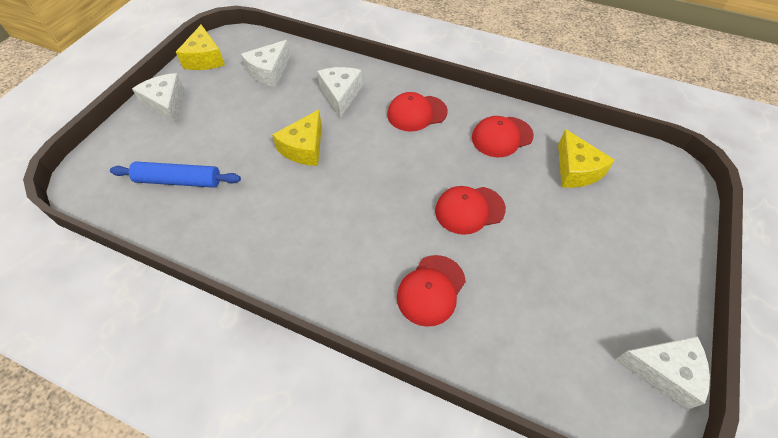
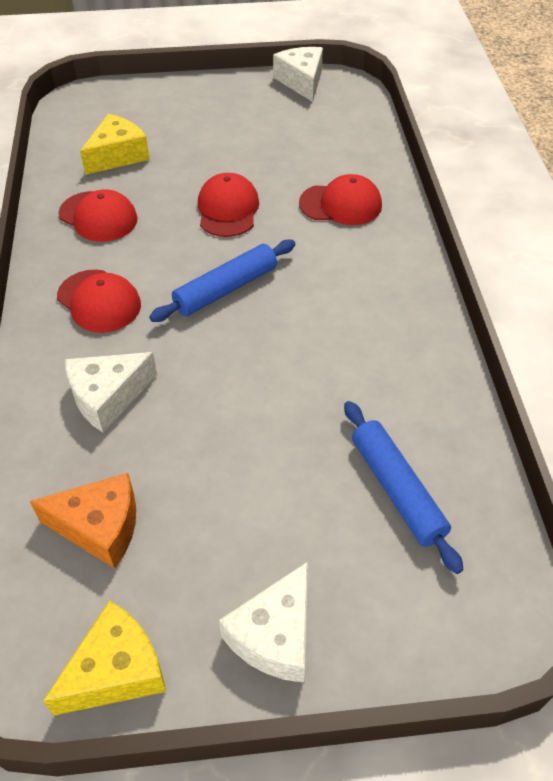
camera: 120 degrees left, 5 degrees down
white cheese [241,40,290,87] -> orange cheese [30,473,136,569]
yellow cheese [272,110,322,166] -> none
red cap [435,186,506,235] -> red cap turned 135 degrees counterclockwise [198,173,259,237]
none -> blue rolling pin [149,240,295,322]

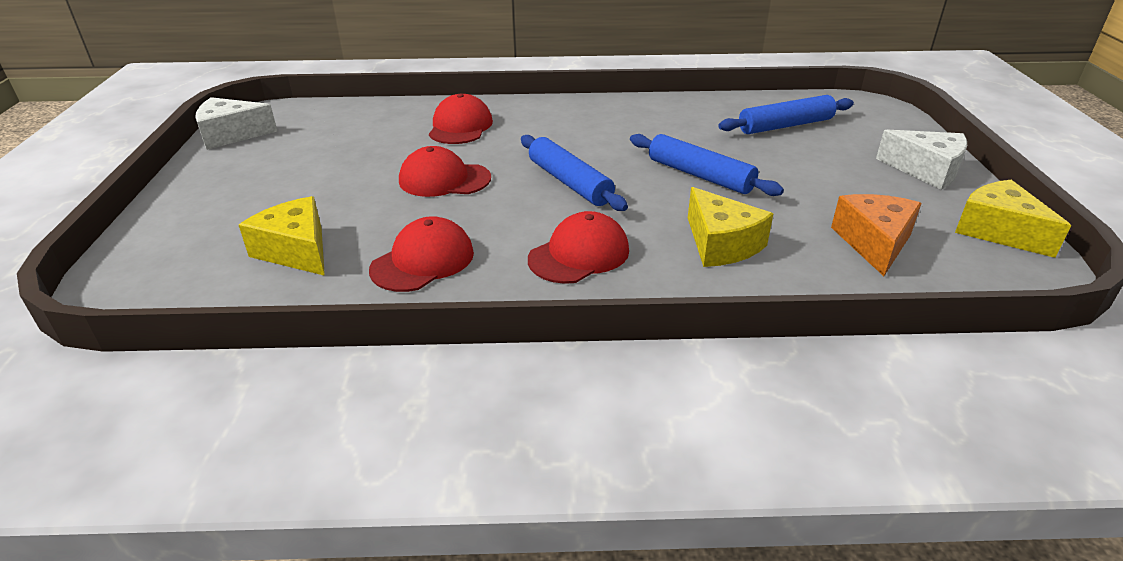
camera: 85 degrees left, 15 degrees down
white cheese [65,352,157,433] -> yellow cheese [688,187,773,267]
none -> blue rolling pin [630,134,784,196]

